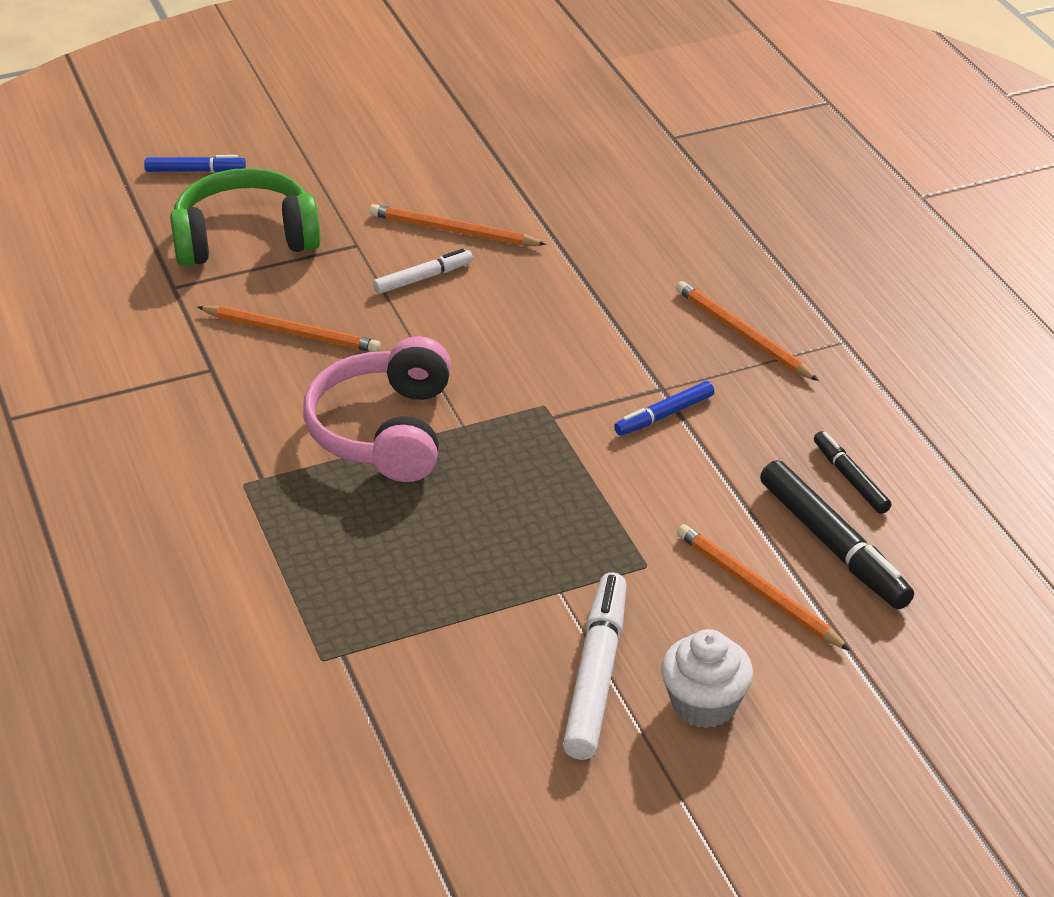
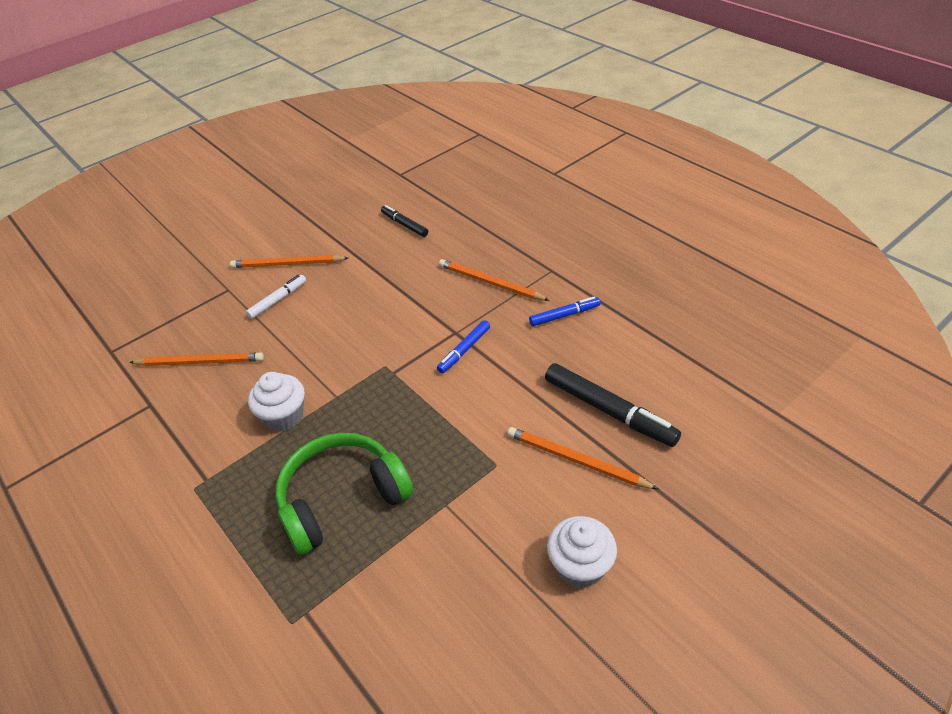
camera: 15 degrees left, 5 degrees up
blue marker [144,155,246,172] -> blue marker moved to [529,296,601,326]
green headphones [170,168,321,267] -> green headphones moved to [275,433,413,555]
pink headphones [303,336,451,482] -> white cupcake [248,372,305,431]
white marker [563,572,627,760] -> none
black marker [814,431,891,514] -> black marker moved to [381,205,428,237]

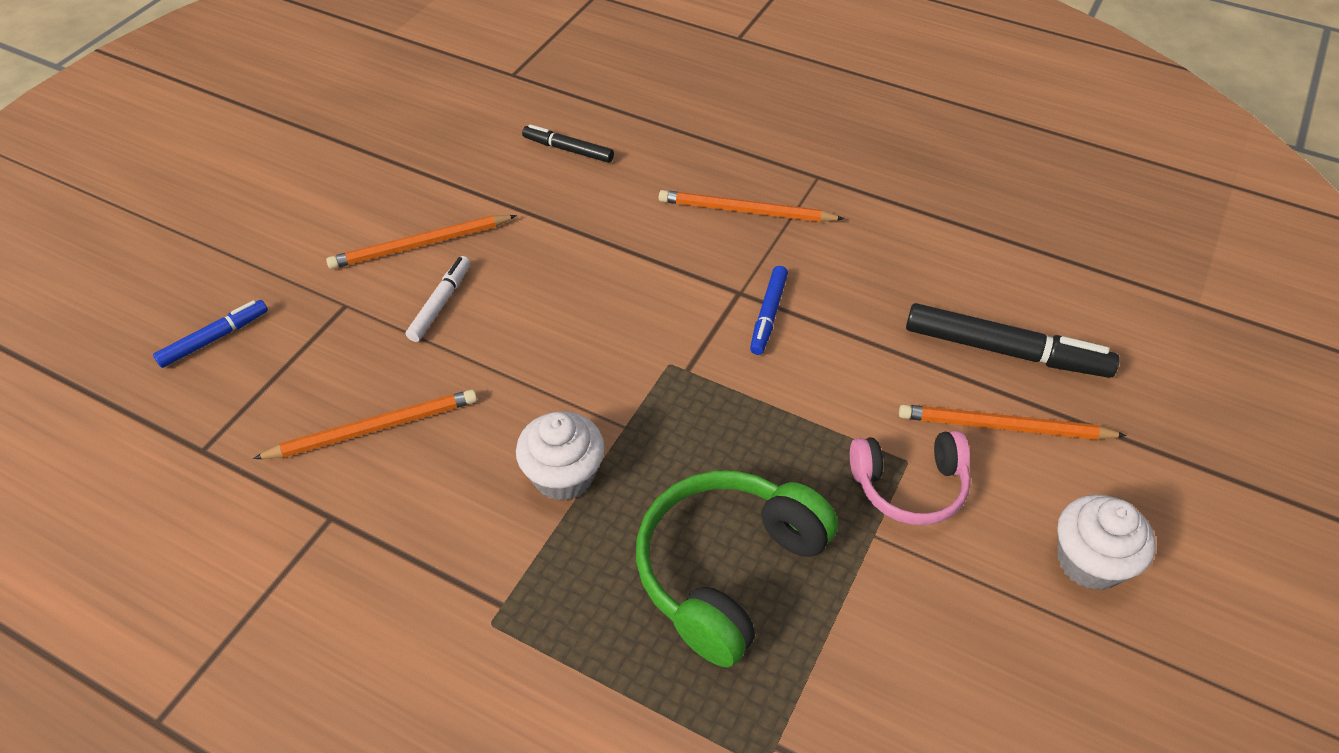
camera: 25 degrees left, 5 degrees up
blue marker [529,296,601,326] -> blue marker moved to [153,300,268,368]
none -> pink headphones [850,431,971,525]

